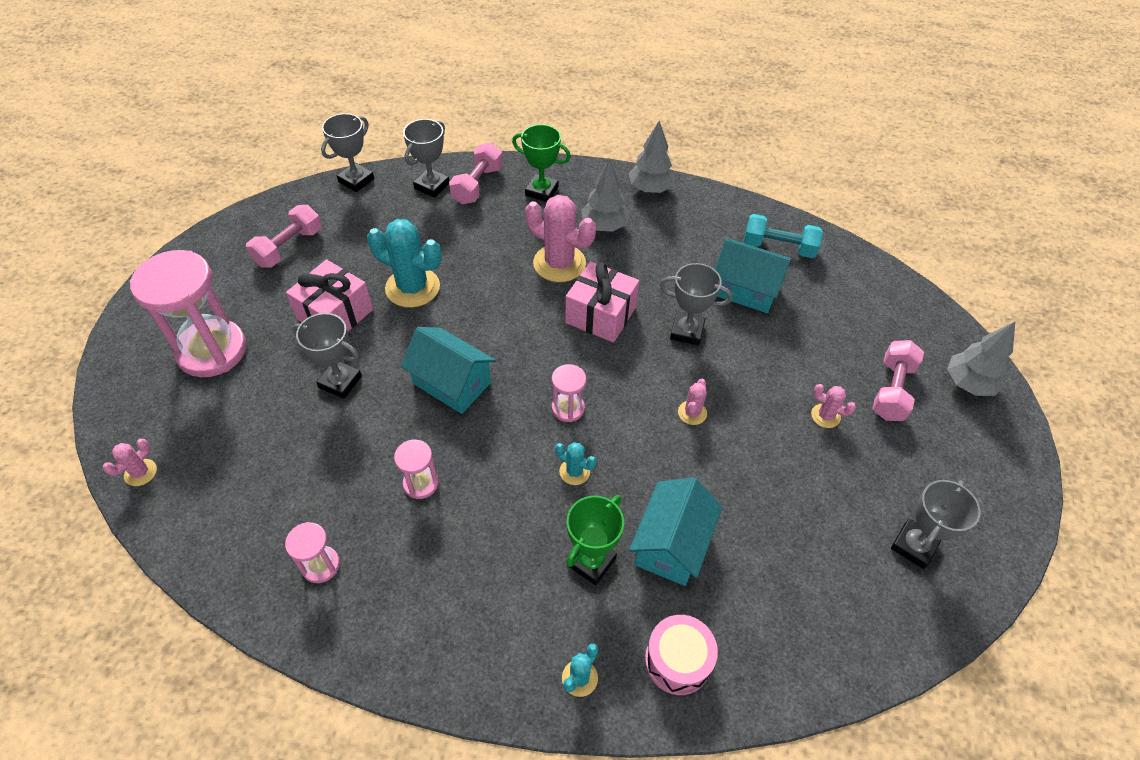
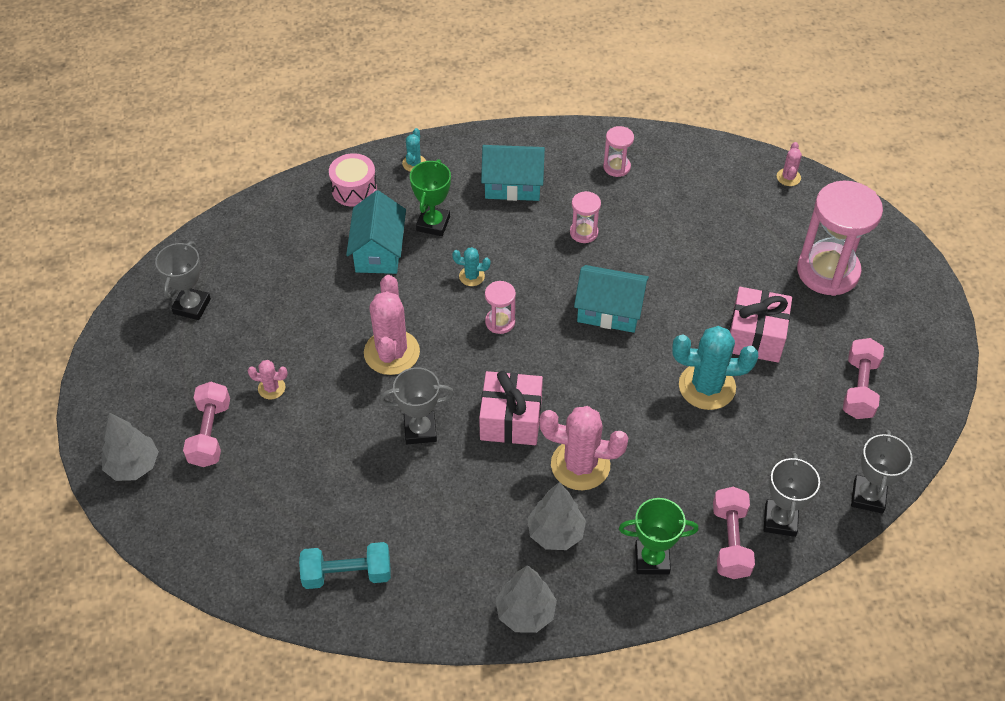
camera: 160 degrees right, 0 degrees up
grey trophy [292,313,362,399] -> none
pink cactus [678,379,707,425] -> pink cactus [364,275,420,375], size x2.08
turquoise house [715,238,791,313] -> turquoise house moved to [481,145,545,201]

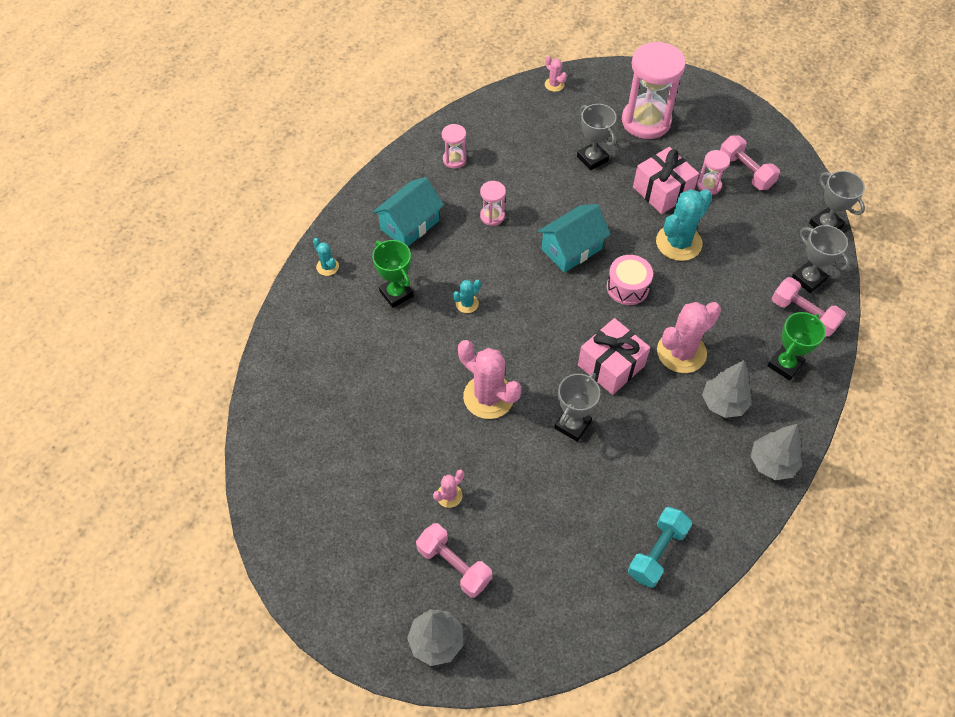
camera: 50 degrees left, 5 degrees up
grey trophy [155,241,211,320] -> grey trophy moved to [577,104,617,171]
pink drum [329,153,377,207] -> pink drum moved to [607,255,653,305]
turquoise house [346,190,406,274] -> none
pink hourglass [485,281,516,334] -> pink hourglass moved to [697,150,730,195]

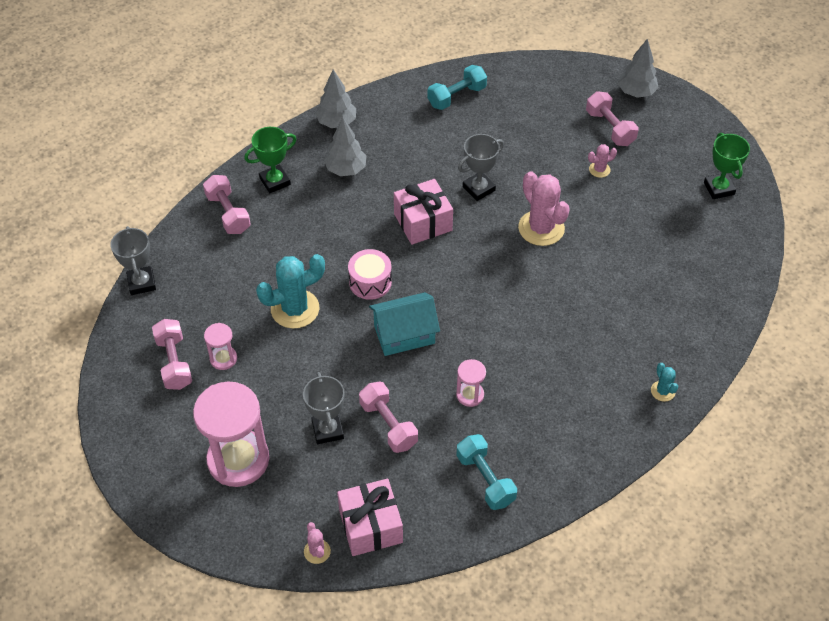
camera: 160 degrees left, 5 degrees down
green trophy [372,240,414,308] -> green trophy moved to [704,133,750,199]
turquoise house [373,177,444,246] -> none
pink hourglass [442,124,467,169] -> turquoise dumbbell [456,434,517,510]
turquoise cactus [453,280,481,313] -> none
pink gift [633,147,699,214] -> pink gift moved to [337,479,403,556]
pink cactus [657,302,721,373] -> none
grey trophy [792,225,850,293] -> none
none -> pink dumbbell [359,382,418,453]

